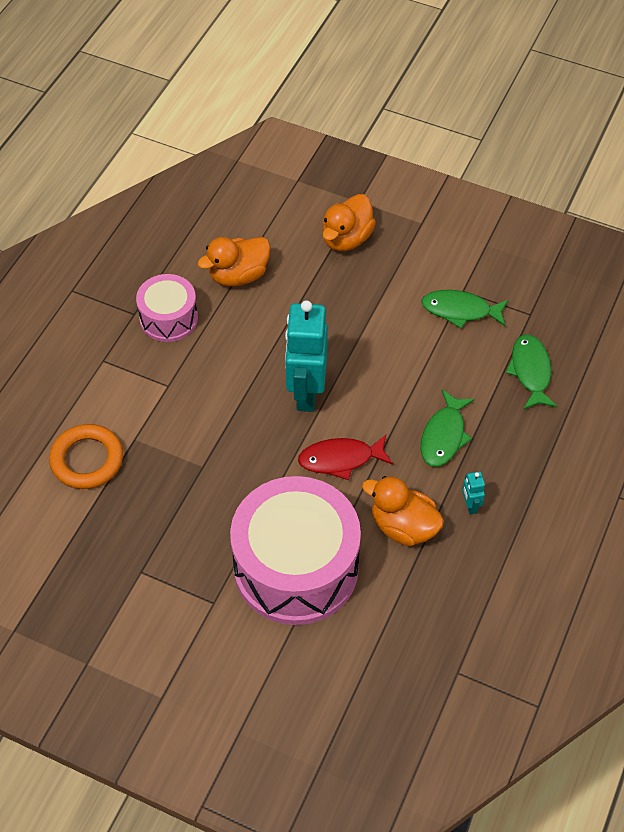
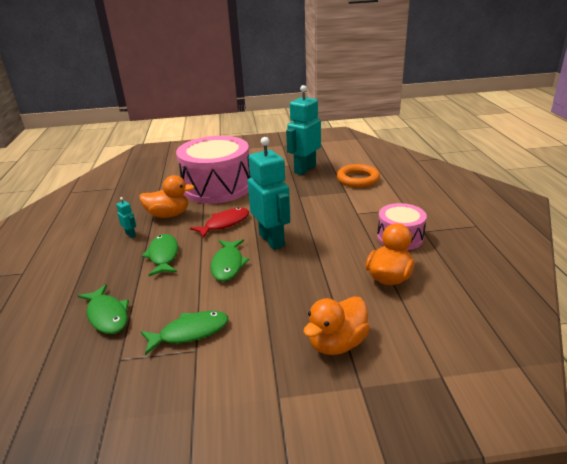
camera: 150 degrees right, 25 degrees down
orange duck [322,194,376,251] -> orange duck turned 135 degrees counterclockwise [304,296,370,355]
none -> green fish [211,239,249,281]
none -> turquoise robot [286,85,321,175]

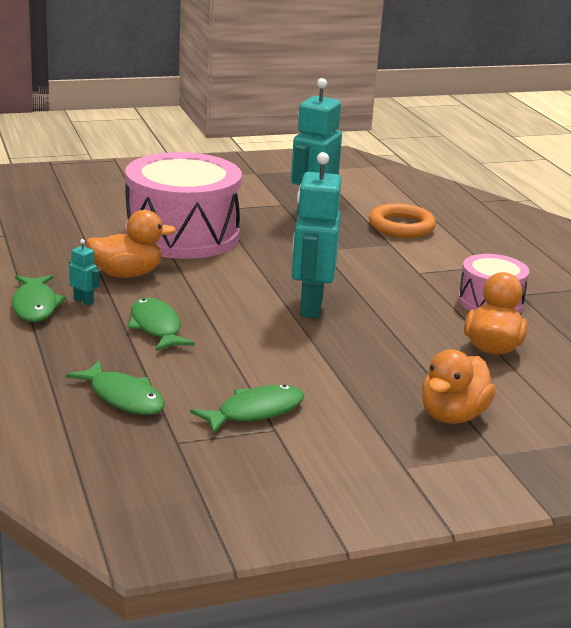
camera: 15 degrees left, 5 degrees down
red fish [190,207,249,238] -> none
green fish [211,239,249,281] -> green fish moved to [12,275,66,322]
turquoise robot [248,137,290,250] -> turquoise robot turned 135 degrees counterclockwise [292,152,341,318]

